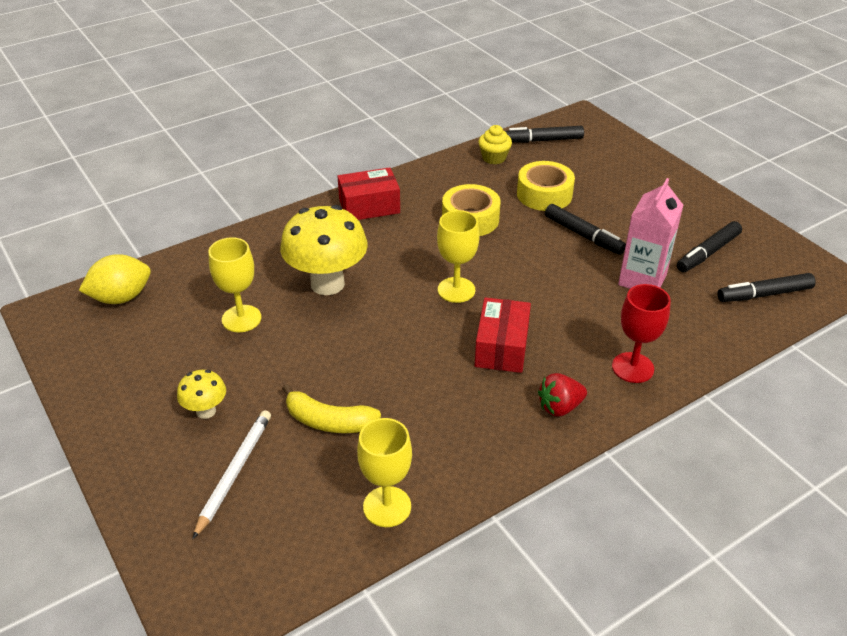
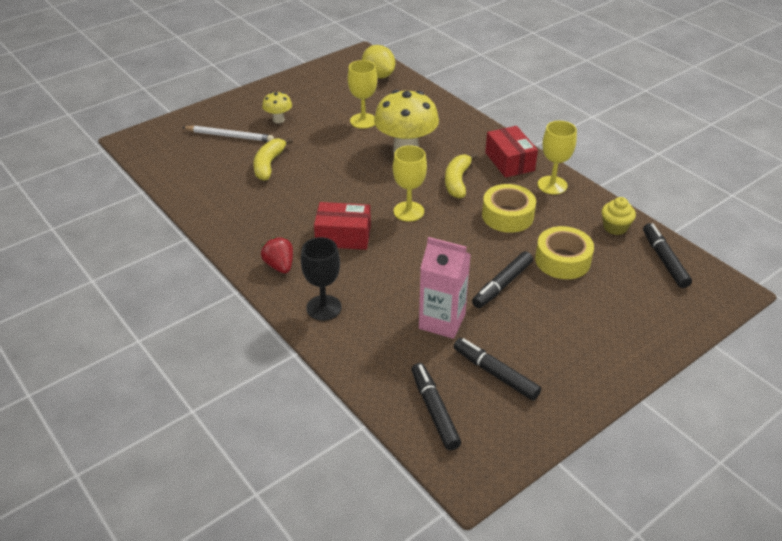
camera: 85 degrees right, 0 degrees up
yellow goblet [357,418,412,527] -> yellow goblet moved to [537,121,577,195]
red goblet [612,284,671,383] -> black goblet [301,237,342,321]
none -> yellow banana [445,153,478,199]

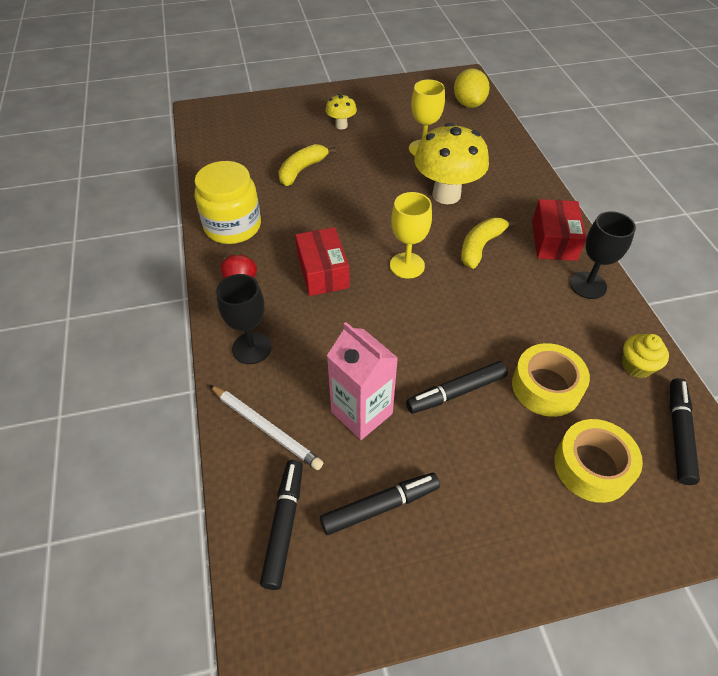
camera: 25 degrees right, 10 degrees up
white pencil [182,126,274,142] -> white pencil moved to [210,385,324,470]
red box [314,202,371,250] -> red box turned 45 degrees clockwise [295,227,350,296]
black marker [454,338,541,401] -> black marker turned 90 degrees clockwise [320,473,440,535]
yellow tape [482,184,536,233] -> yellow tape moved to [554,419,643,503]
yellow goblet [537,121,577,195] -> black goblet [570,211,636,299]
none -> yellow jar [195,161,261,244]

